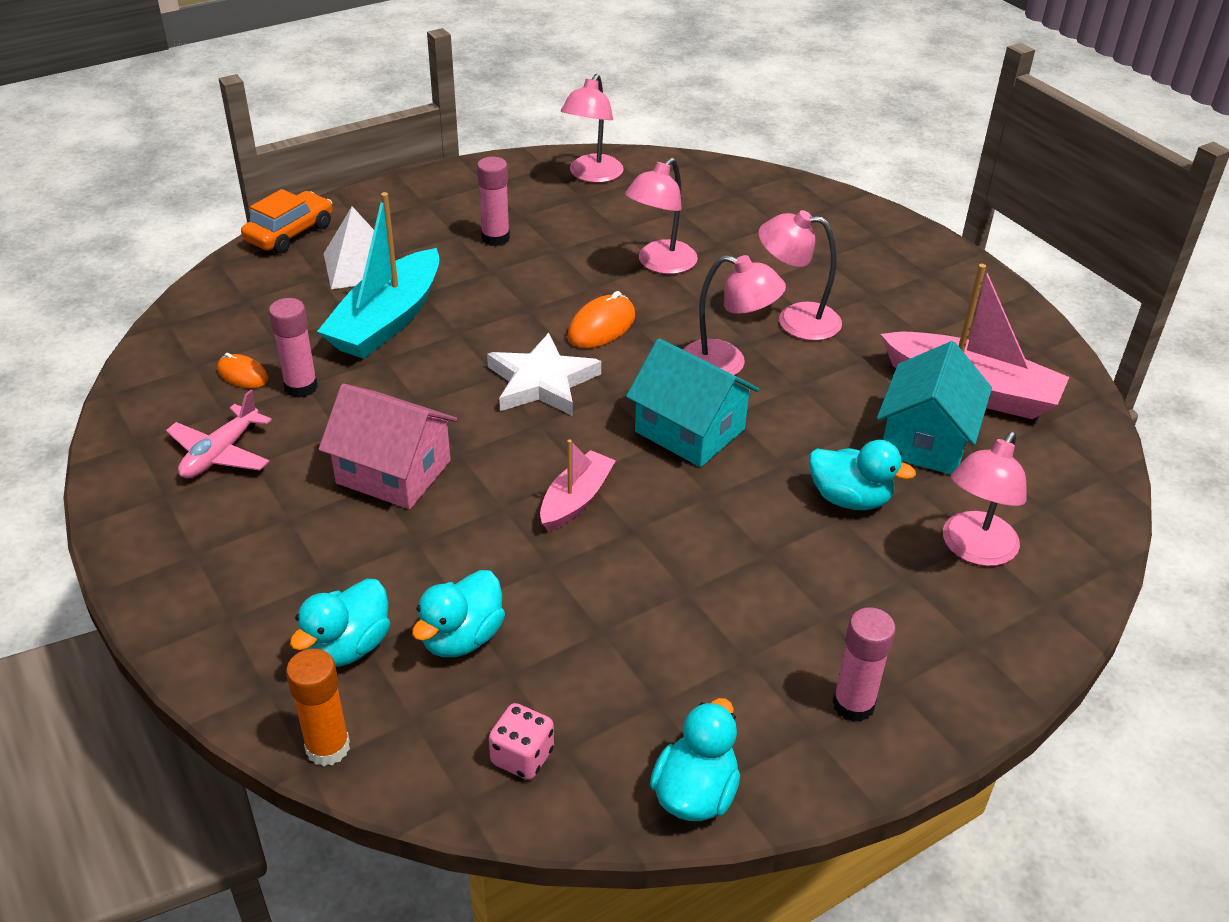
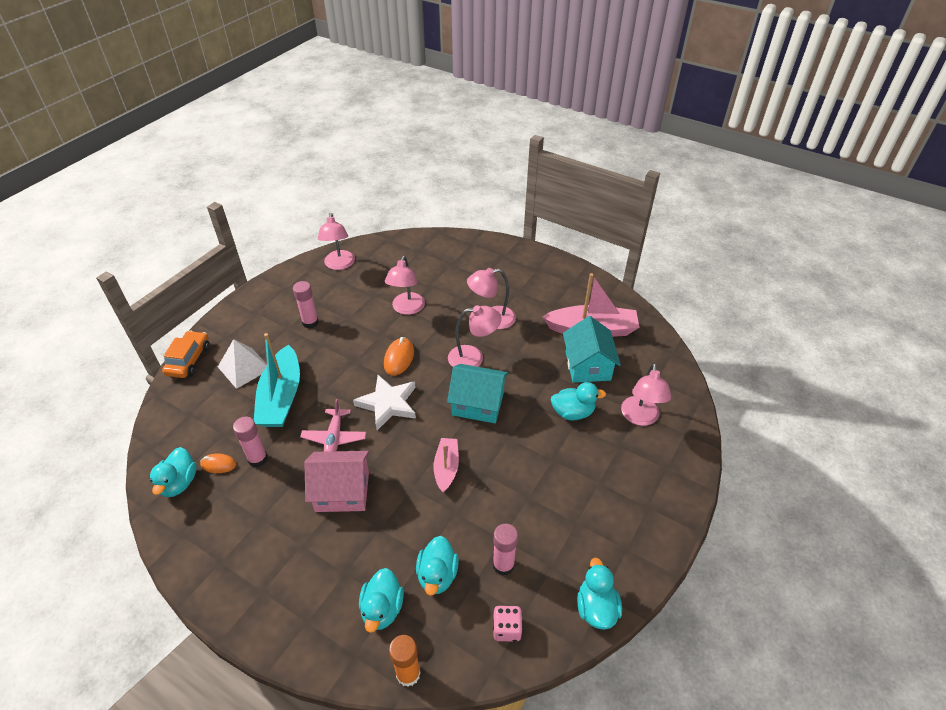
camera: 25 degrees left, 5 degrees up
pink plane [166,389,272,479] -> pink plane moved to [300,399,366,452]
pink glue stick [833,607,896,722] -> pink glue stick moved to [493,524,518,576]
none -> turquoise duck [150,447,197,497]

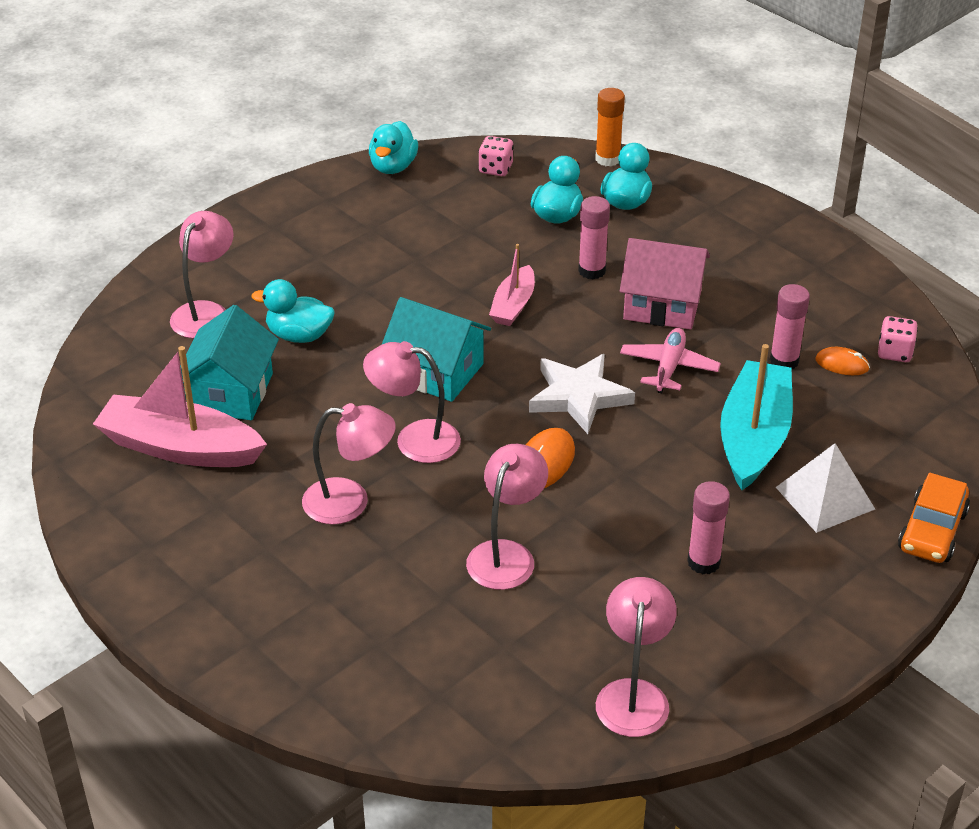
camera: 165 degrees left, 5 degrees down
turquoise duck [150,447,197,497] -> pink dice [878,316,918,362]
pink glue stick [493,524,518,576] -> pink glue stick moved to [578,196,610,279]

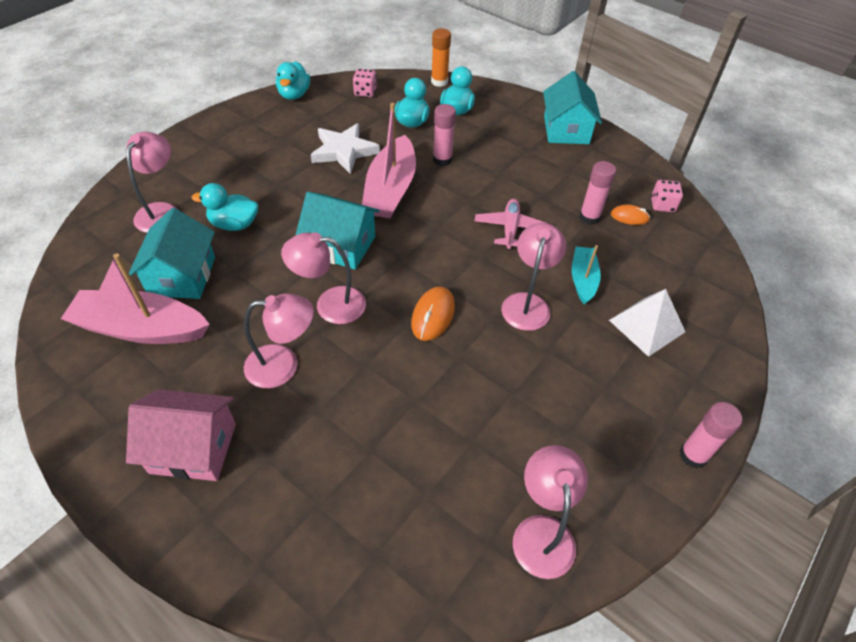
camera: 10 degrees left, 10 degrees up
pink lamp [466,444,548,590] -> pink lamp moved to [501,223,566,331]
pink boat [489,244,535,326] -> pink boat [362,103,416,218], size x1.79
white star [529,354,635,434] -> white star moved to [311,123,380,174]
pink house [620,238,710,330] -> pink house moved to [126,389,236,481]
pink glue stick [687,481,730,574] -> pink glue stick moved to [679,402,742,468]
turquoise boat [720,344,793,490] -> turquoise boat [572,245,601,304], size x0.56
orange car [898,473,970,563] -> none
none -> turquoise house [543,71,602,144]

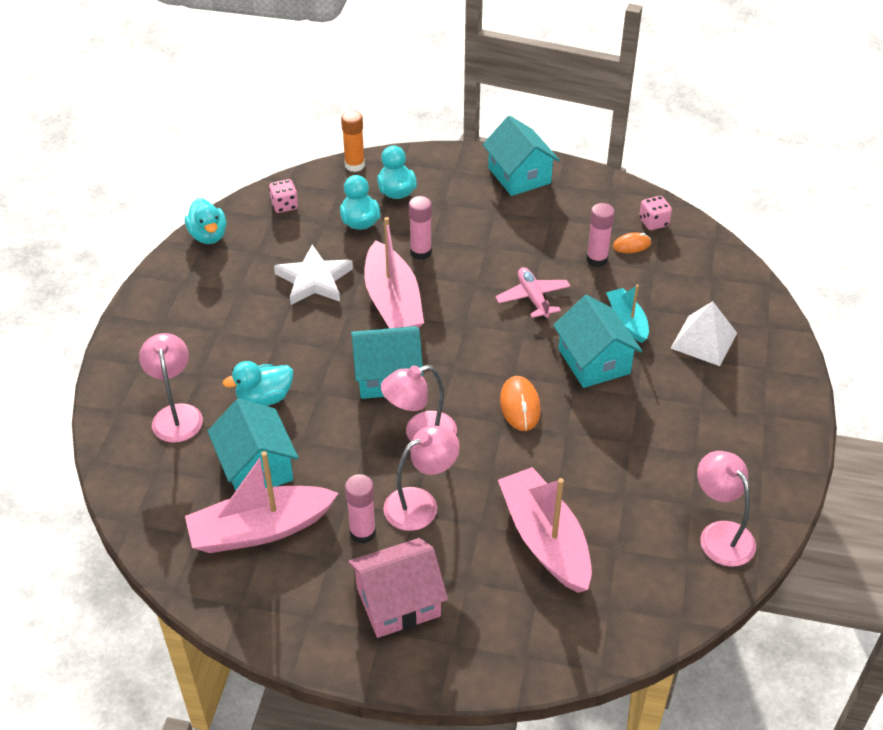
camera: 25 degrees left, 5 degrees down
pink lamp [501,223,566,331] -> turquoise house [553,295,642,388]
pink glue stick [679,402,742,468] -> pink glue stick moved to [345,474,376,544]
none -> pink boat [498,467,592,593]

